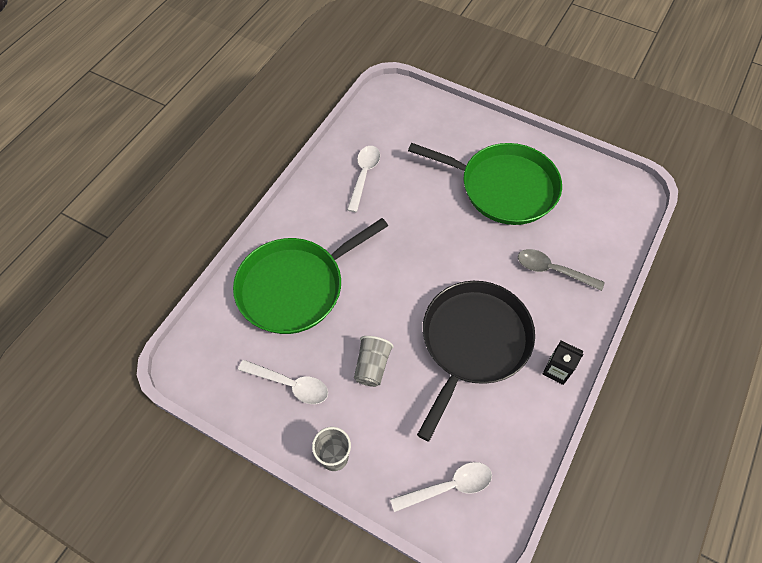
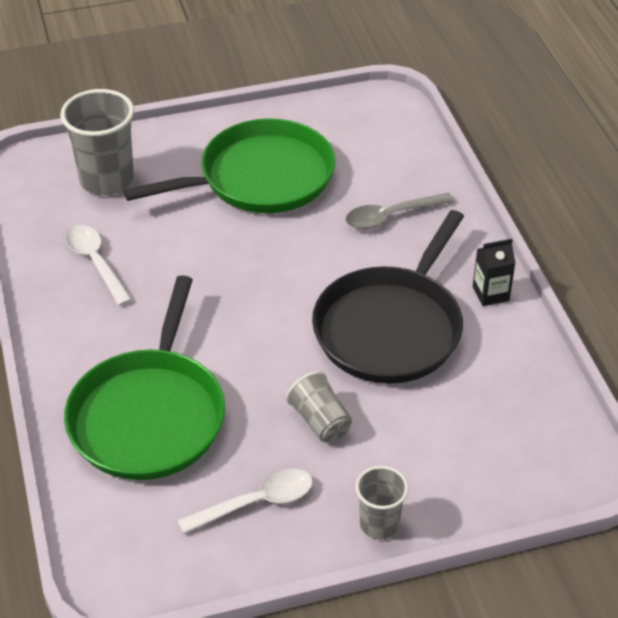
camera: 45 degrees left, 15 degrees down
white spoon [390,462,492,512] -> none
black pan [417,281,535,441] -> black pan turned 135 degrees counterclockwise [312,210,464,384]
none -> grey cup [60,89,134,195]

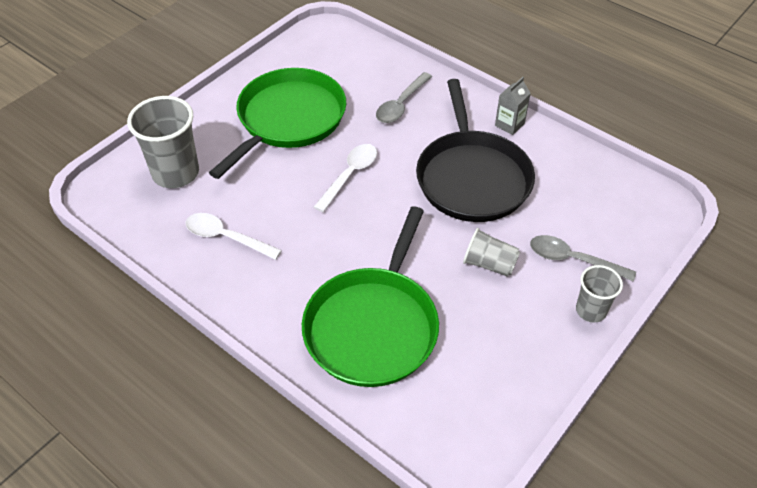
camera: 35 degrees left, 5 degrees up
green pan [64,275,225,480] -> green pan turned 45 degrees clockwise [302,206,439,387]
white spoon [177,469,313,534] -> white spoon moved to [314,144,377,212]
black carton [473,239,515,306] -> grey carton [495,77,531,135]
none -> grey spoon [530,235,636,282]

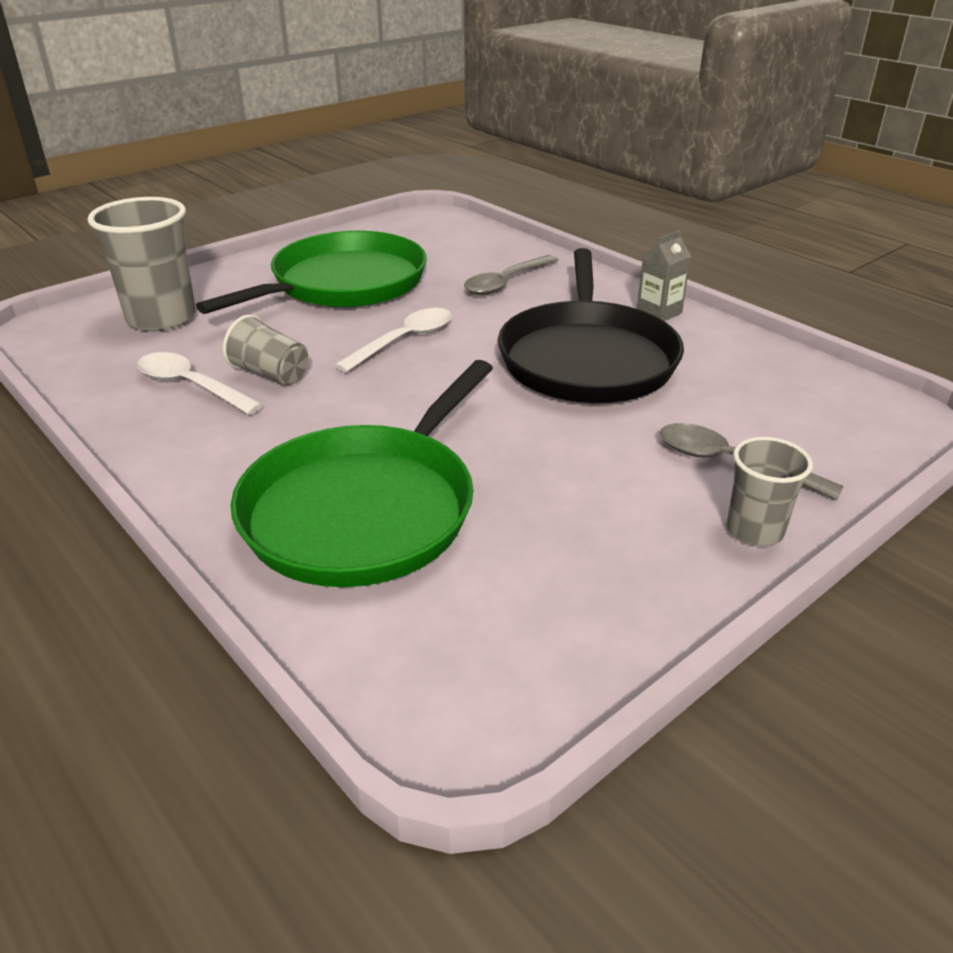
camera: 10 degrees right, 15 degrees down
grey cup [463,228,520,277] -> grey cup moved to [223,314,308,385]

